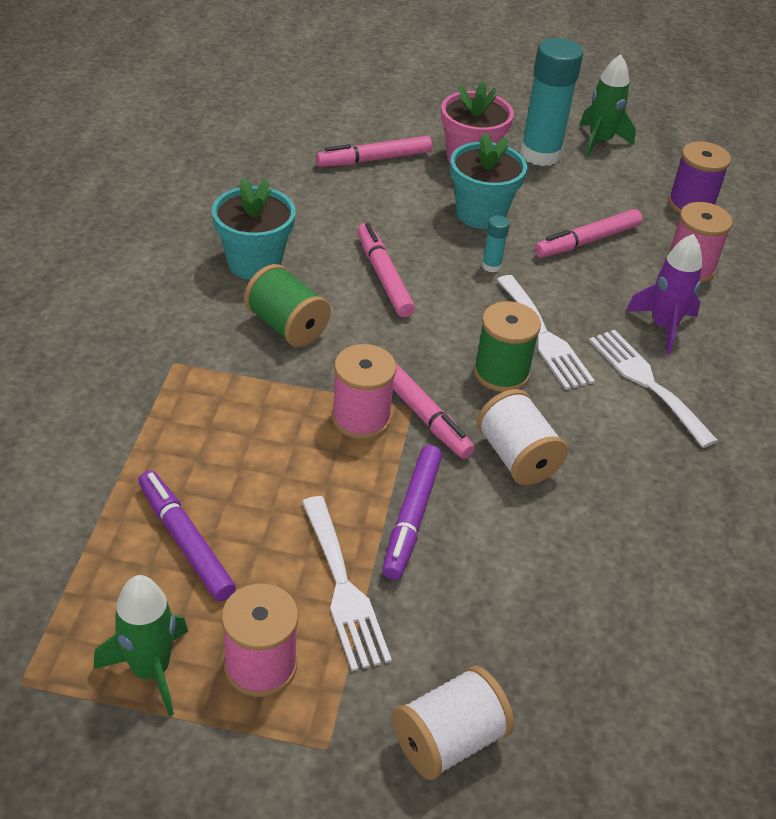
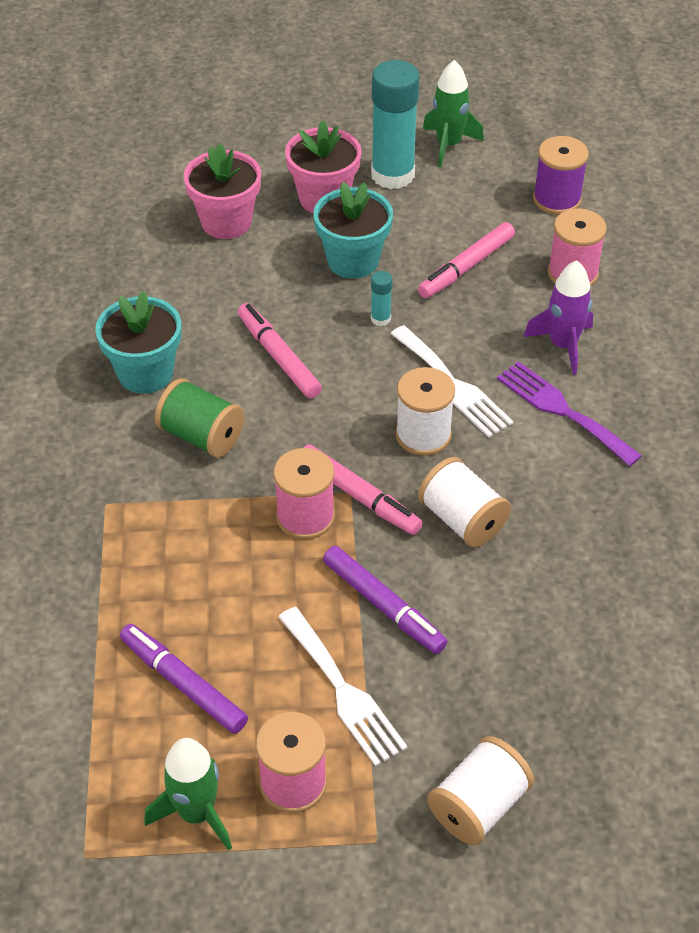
camera: 10 degrees left, 5 degrees up
pink marker [316,136,432,167] -> pink flower pot [184,143,261,239]
purple marker [382,445,442,580] -> purple marker turned 45 degrees counterclockwise [323,546,447,654]
green spool [474,301,541,392] -> white spool [395,367,455,456]
white fork [589,330,718,448] -> purple fork [497,361,642,466]

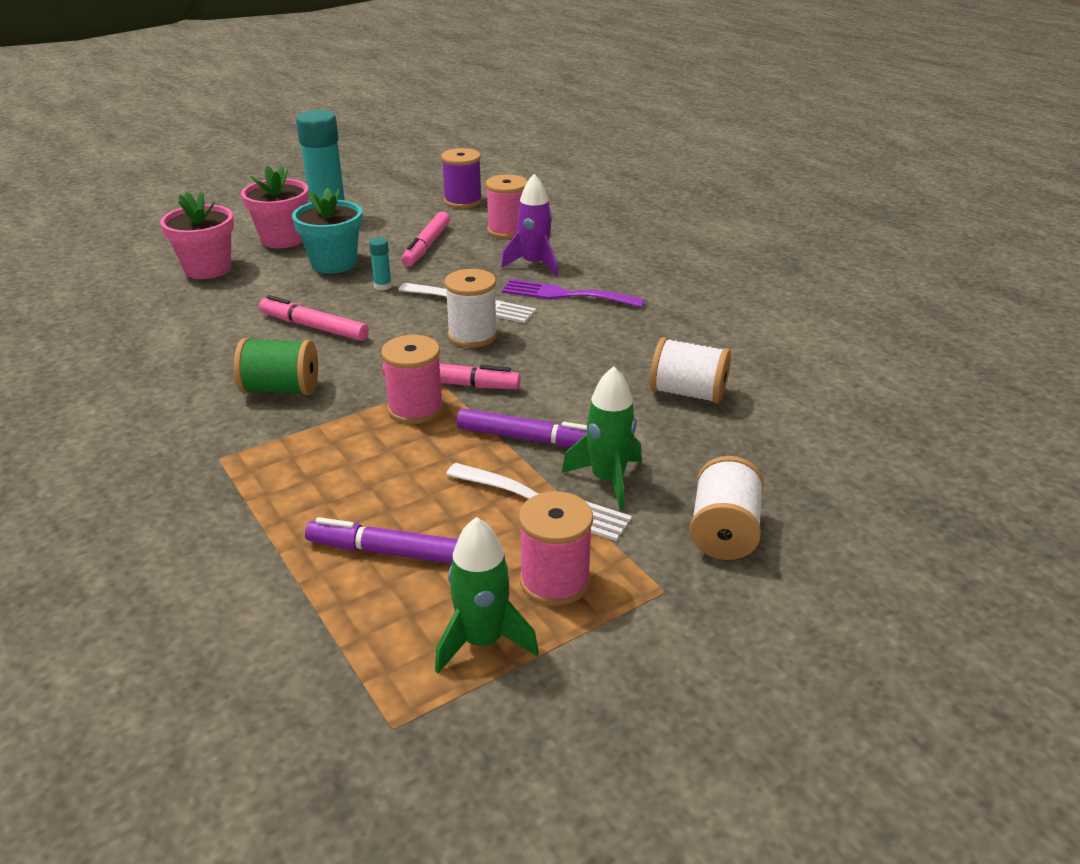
camera: 30 degrees left, 15 degrees down
turquoise flower pot [95,291,181,394] -> none
white spool [418,457,511,548] -> white spool moved to [650,337,731,404]
green rocket [423,60,484,167] -> green rocket moved to [562,366,642,510]

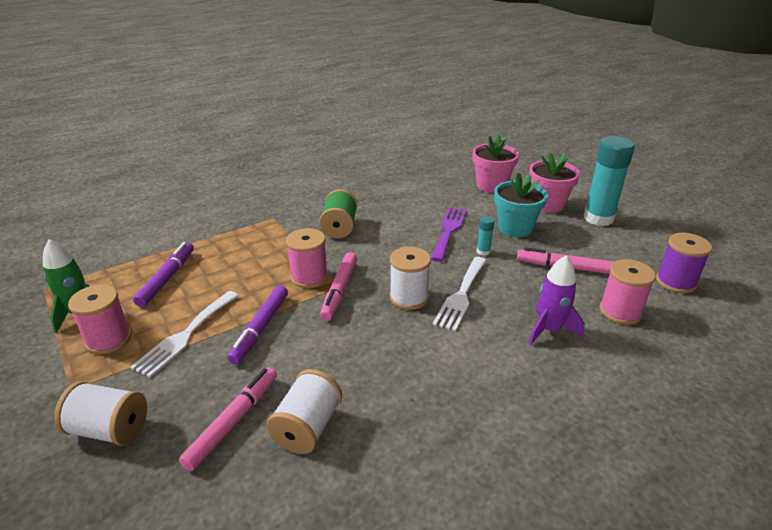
camera: 90 degrees right, 0 degrees up
pink marker [259,295,369,341] -> pink marker moved to [179,367,277,471]
purple fork [502,279,645,308] -> purple fork moved to [431,207,467,262]
green rocket [562,366,642,510] -> none

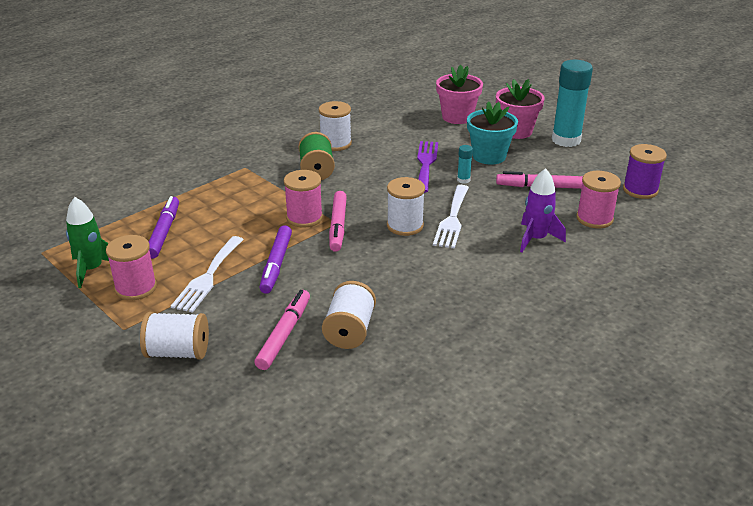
camera: 10 degrees left, 0 degrees up
none -> white spool [319,101,352,151]

